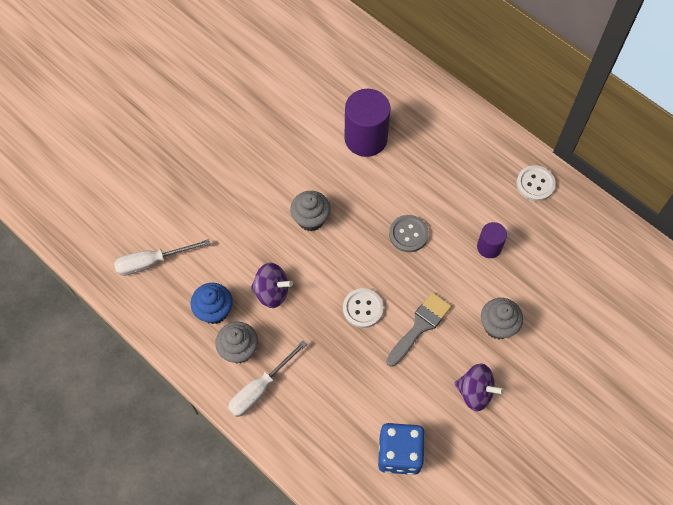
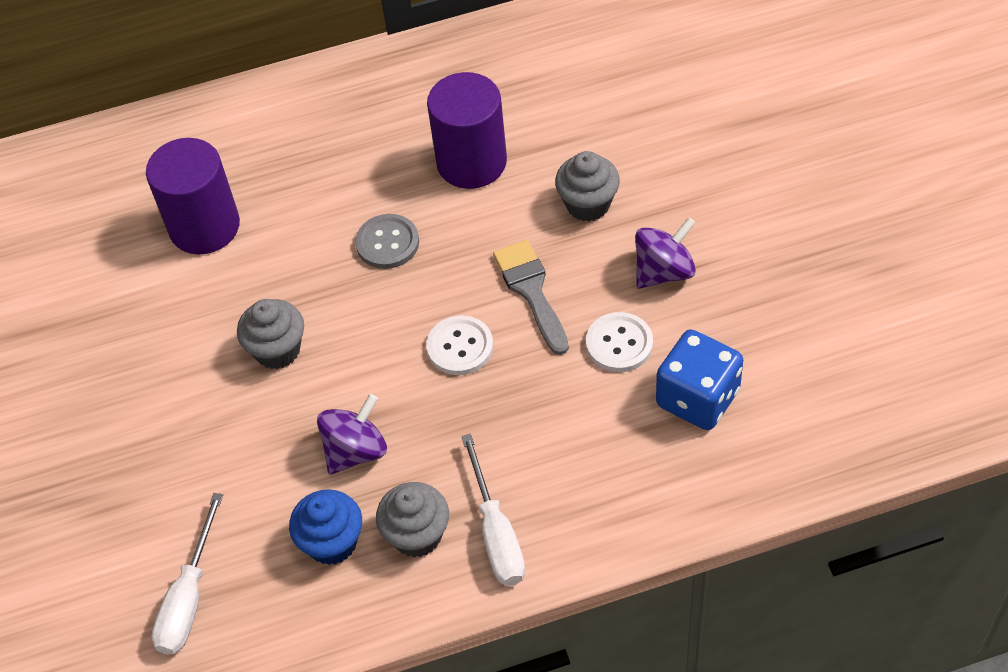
camera: 55 degrees left, 10 degrees down
purple cylinder [477,222,507,258] -> purple cylinder [427,72,507,189], size x1.84
white button [516,165,556,201] -> white button moved to [586,312,653,372]

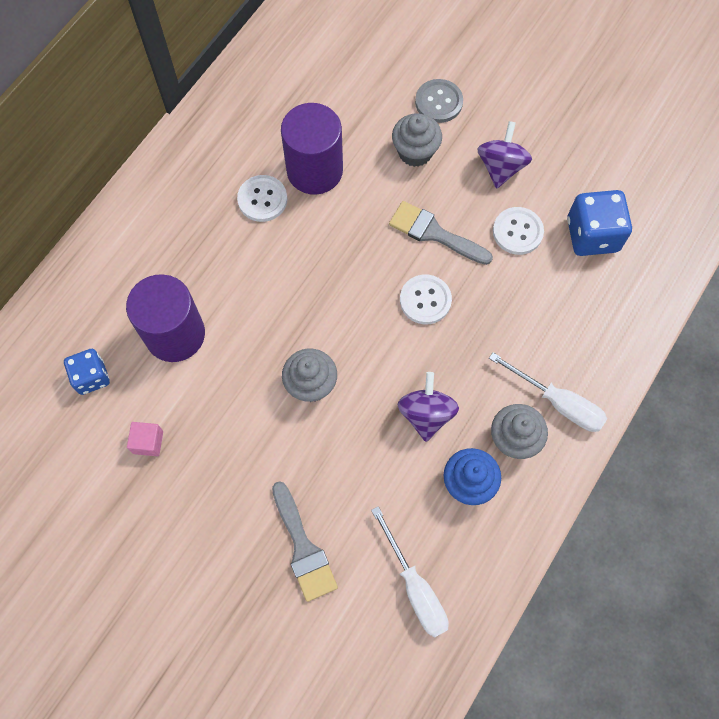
camera: 45 degrees left, 15 degrees up
grey button [355,214,419,269] -> grey button moved to [415,79,463,123]
none -> blue dice [64,349,110,395]
none -> pink cube [127,422,163,456]
none -> white button [237,175,287,222]
none -> grey brush [272,481,338,602]

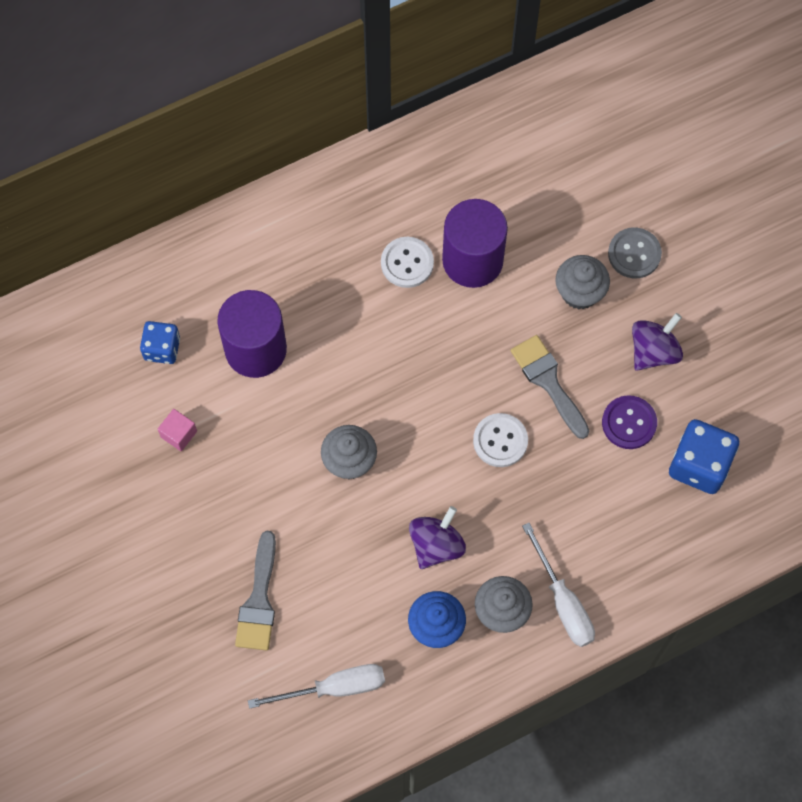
camera: 30 degrees right, 0 degrees up
white screwdriver [371,506,449,638] -> white screwdriver turned 105 degrees counterclockwise [248,664,385,709]
white button [493,207,544,255] -> purple button [602,395,657,449]

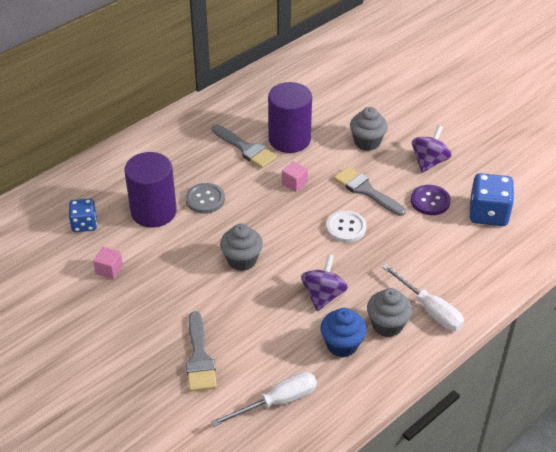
camera: 15 degrees left, 25 degrees down
white button [381,237,434,288] -> grey brush [212,125,277,168]
grey button [608,227,662,279] -> grey button moved to [186,183,225,214]
none -> pink cube [282,161,308,192]

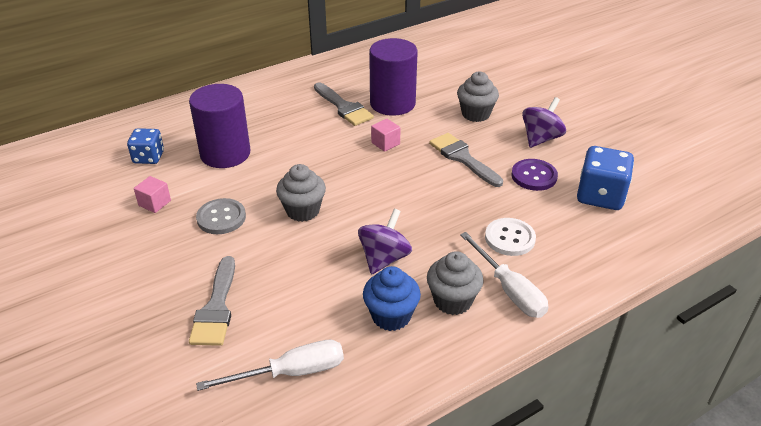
camera: 10 degrees right, 5 degrees down
grey button [186,183,225,214] -> grey button moved to [196,198,246,234]
white button [326,210,367,243] -> white button moved to [485,218,536,256]

